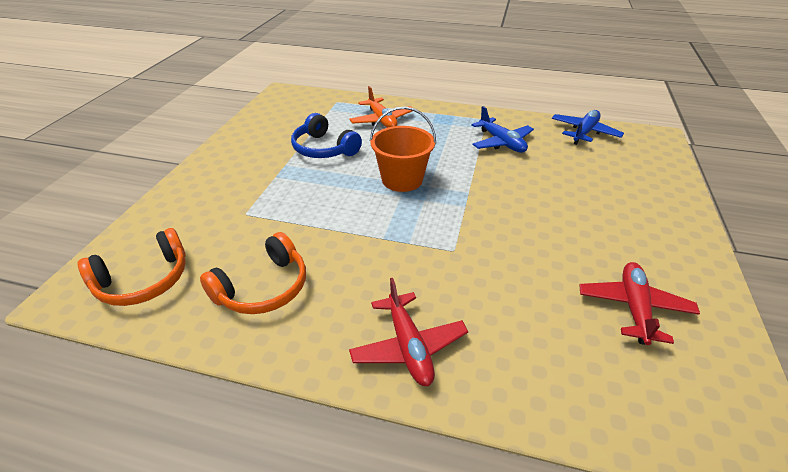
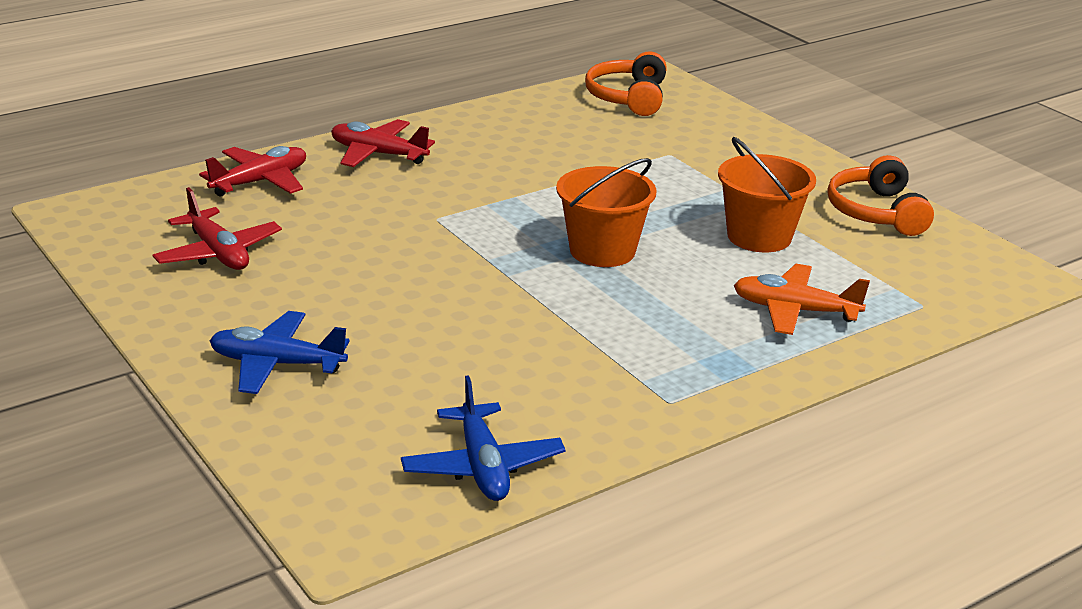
camera: 130 degrees right, 10 degrees down
orange headphones [200,232,306,314] -> orange headphones moved to [827,155,934,236]
blue headphones [291,113,362,158] -> orange bucket [718,137,816,252]
blue plane [471,106,534,153] -> blue plane moved to [210,311,349,394]
none -> red plane [199,146,306,197]

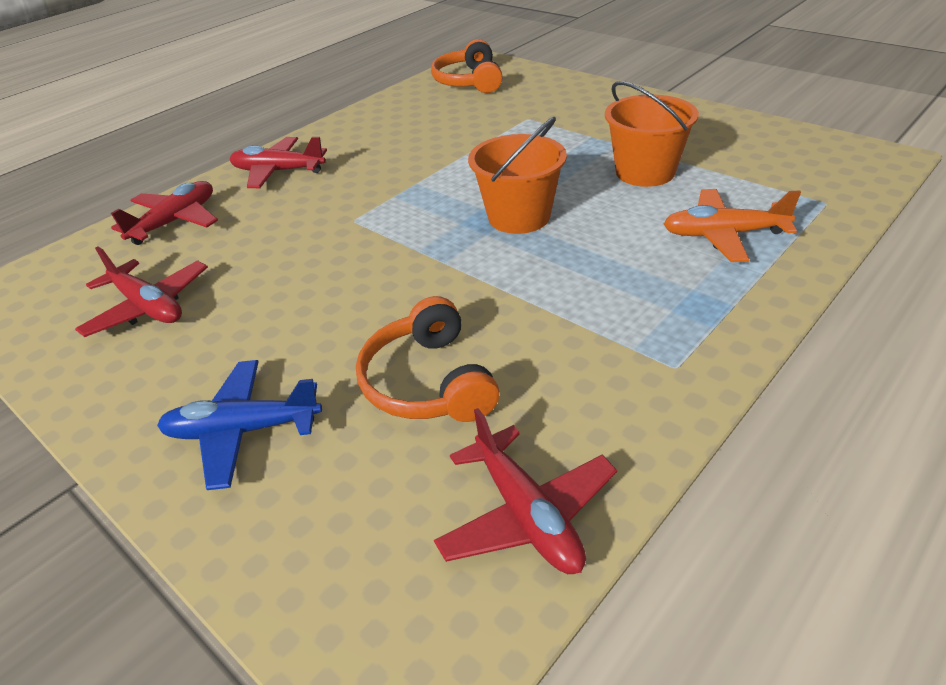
camera: 10 degrees left, 10 degrees up
blue plane [401,375,566,501] -> red plane [434,408,617,574]
orange headphones [827,155,934,236] -> orange headphones moved to [356,296,499,422]

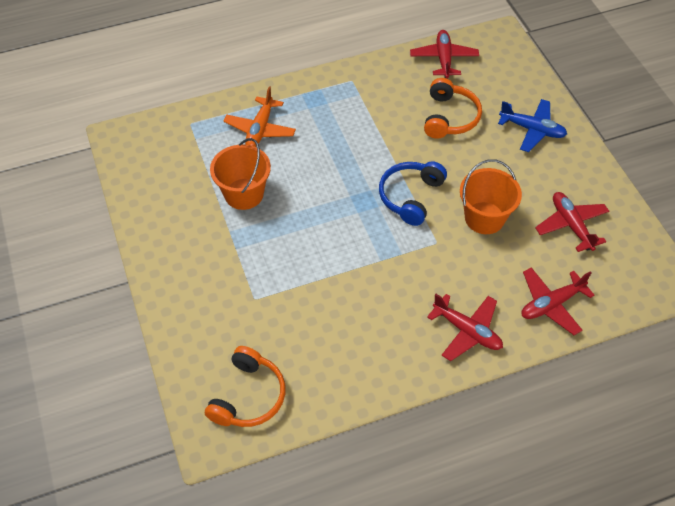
camera: 155 degrees left, 15 degrees up
orange bucket [468,117,567,234] -> orange bucket moved to [460,159,522,234]
orange plane [664,189,801,262] -> orange plane turned 75 degrees clockwise [223,86,296,147]
none -> blue headphones [379,161,447,226]

